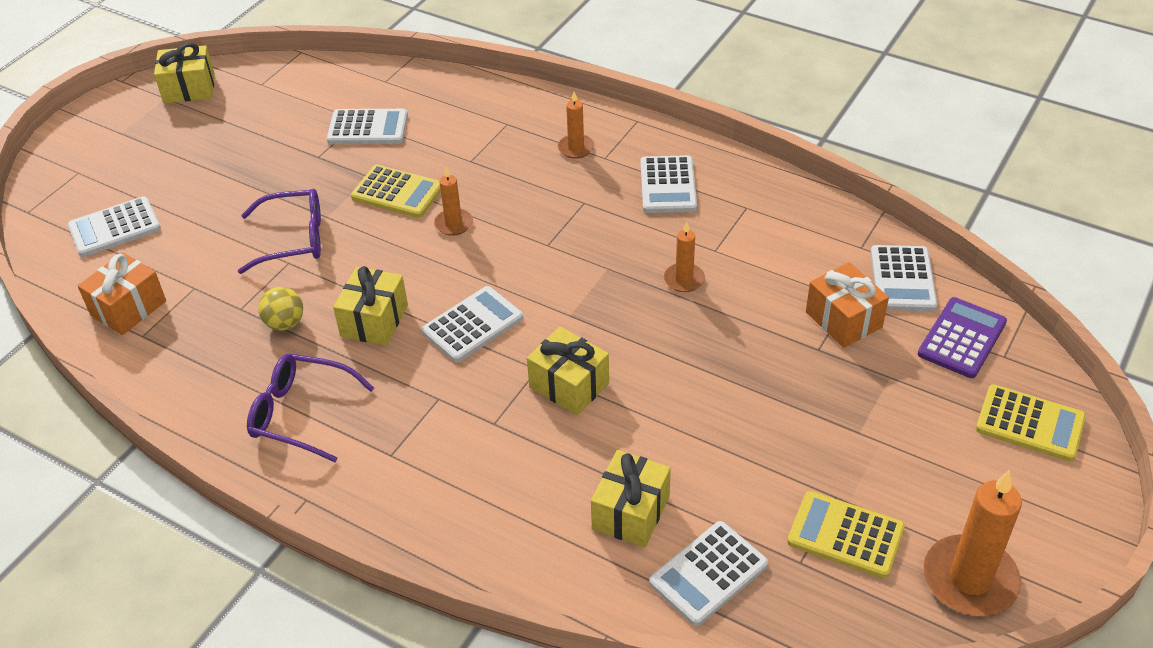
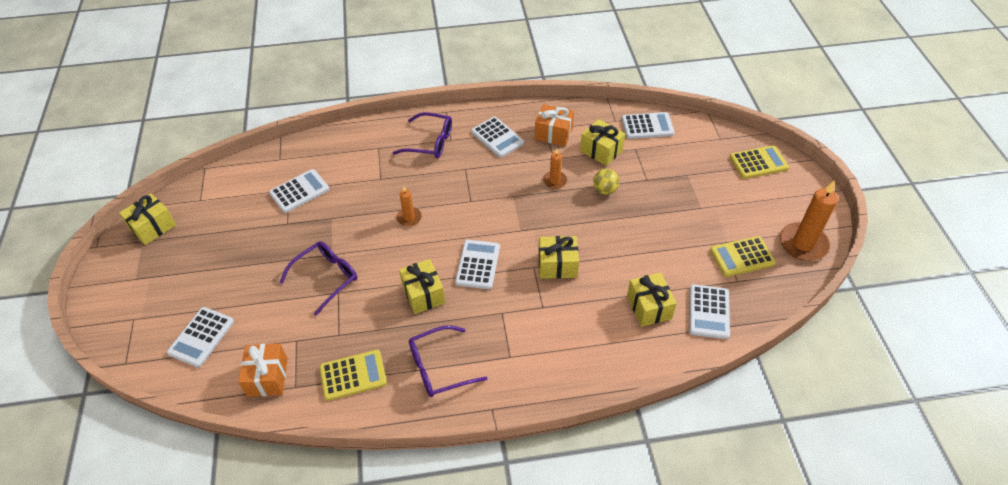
camera: 40 degrees left, 5 degrees up
yellow ball [258,287,303,331] -> yellow ball moved to [593,169,619,195]
yellow calculator [351,165,441,218] -> yellow calculator moved to [320,350,387,401]
orange candle [558,92,594,159] -> purple glasses [393,112,452,158]
orange gift [806,262,889,348] -> orange gift moved to [535,104,574,146]
white calculator [871,245,938,311] -> white calculator turned 60 degrees counterclockwise [622,112,675,139]
purple calculator [918,297,1007,378] -> none
none -> yellow gift [580,119,625,166]

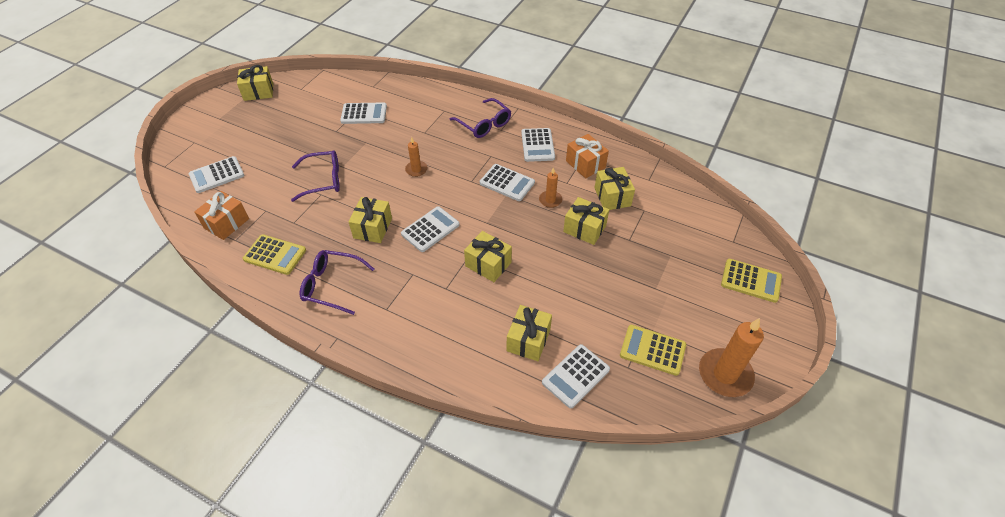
camera: 35 degrees right, 0 degrees up
yellow ball [593,169,619,195] -> yellow gift [563,197,609,245]
white calculator [622,112,675,139] -> white calculator moved to [480,164,535,201]

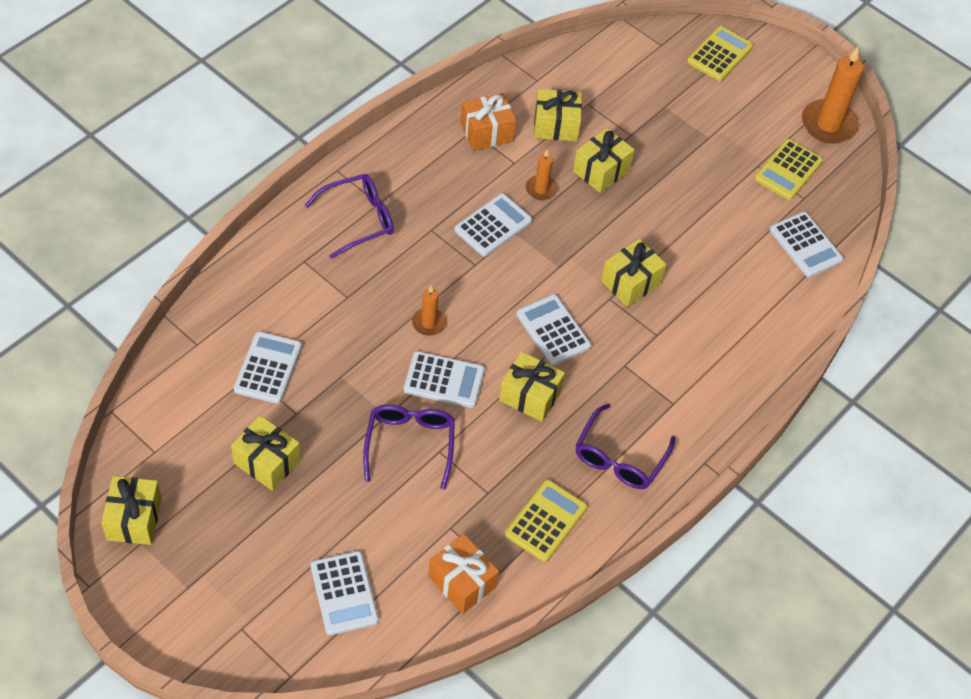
camera: 80 degrees left, 5 degrees up
yellow gift [507,305,552,361] -> yellow gift moved to [231,415,301,491]
white calculator [521,128,555,162] -> white calculator moved to [404,351,485,408]

